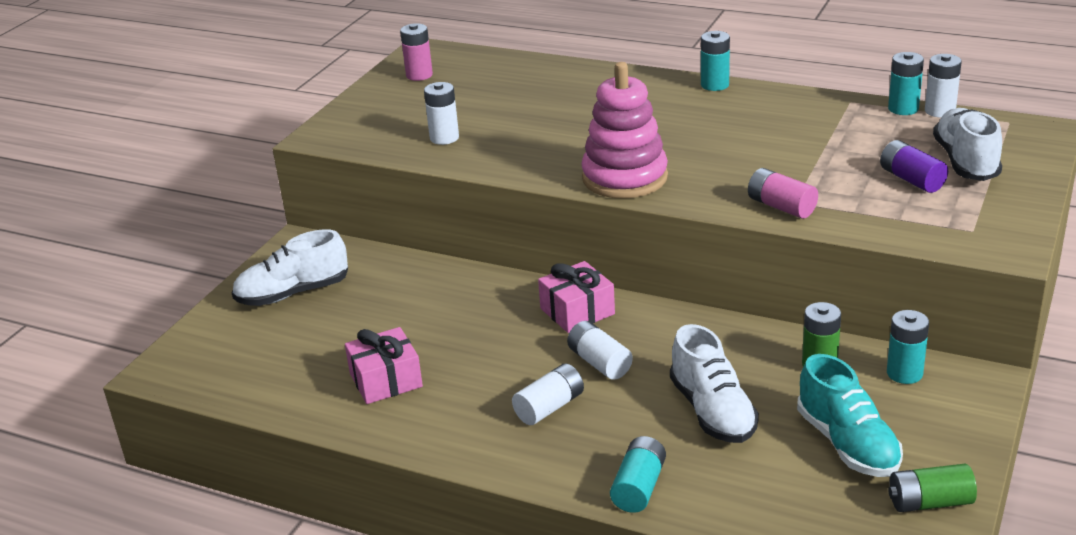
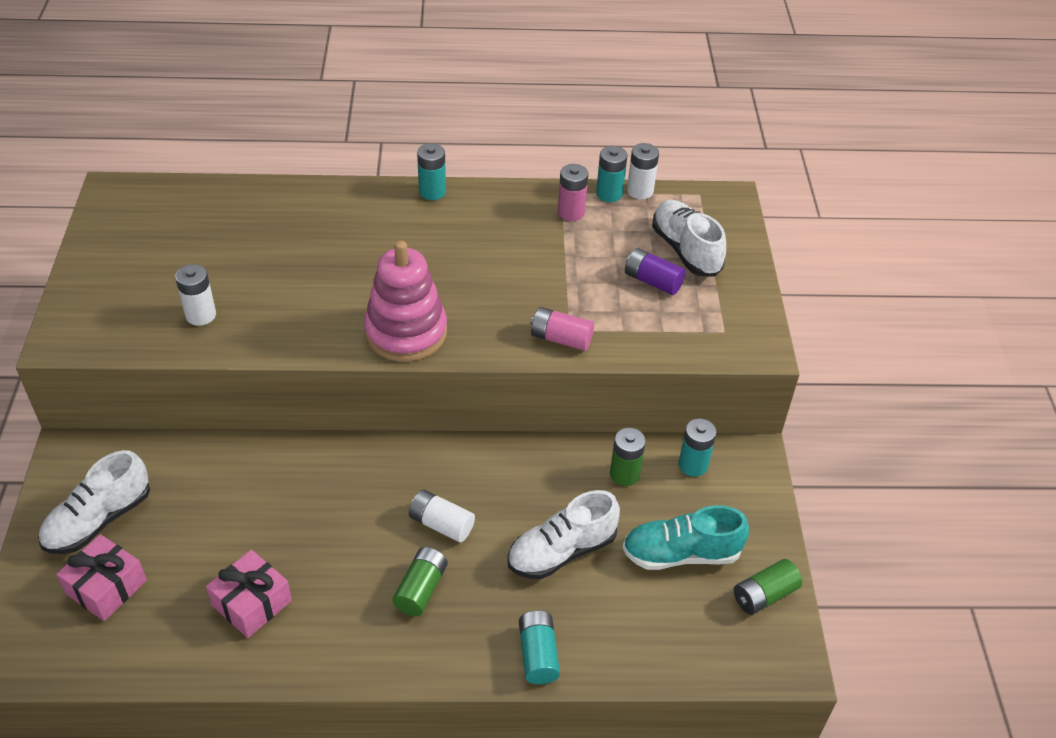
camera: 30 degrees left, 15 degrees up
pink battery [400,23,433,81] -> pink battery moved to [558,164,588,221]
white battery [512,364,584,425] -> green battery [392,547,448,616]
pink gift [538,261,615,333] -> pink gift moved to [56,534,147,621]
white shoe [670,324,759,443] -> white shoe turned 105 degrees clockwise [507,490,620,579]
turquoise shoe [797,354,903,477] -> turquoise shoe turned 135 degrees clockwise [622,505,749,570]

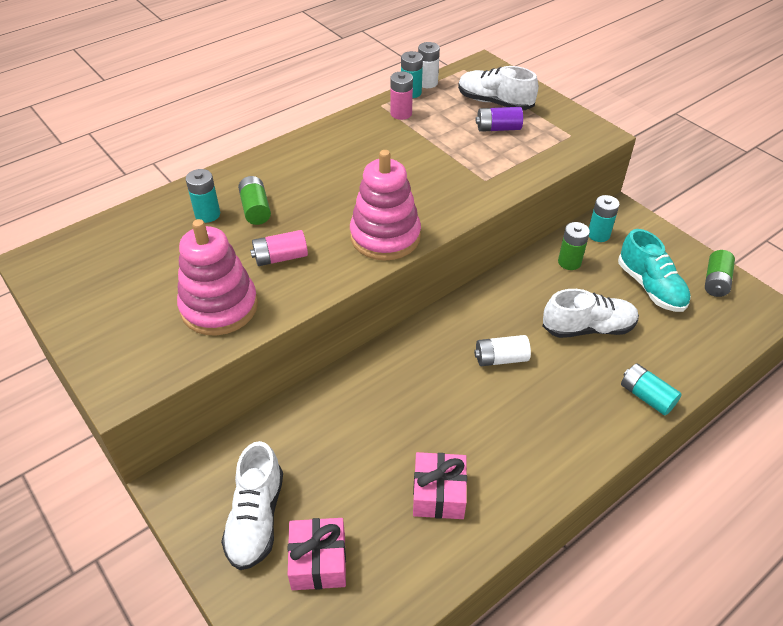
camera: 35 degrees left, 0 degrees up
white battery [175,264,216,326] -> pink stacking toy [177,219,258,336]
green battery [392,547,448,616] -> green battery moved to [238,176,271,225]
turquoise battery [417,143,446,200] -> turquoise battery moved to [186,169,220,223]
white shoe [507,490,620,579] -> white shoe turned 120 degrees counterclockwise [543,289,639,338]
pink battery [530,307,594,351] -> pink battery moved to [250,230,308,266]
turquoise shoe [622,505,749,570] -> turquoise shoe turned 75 degrees counterclockwise [618,229,691,312]

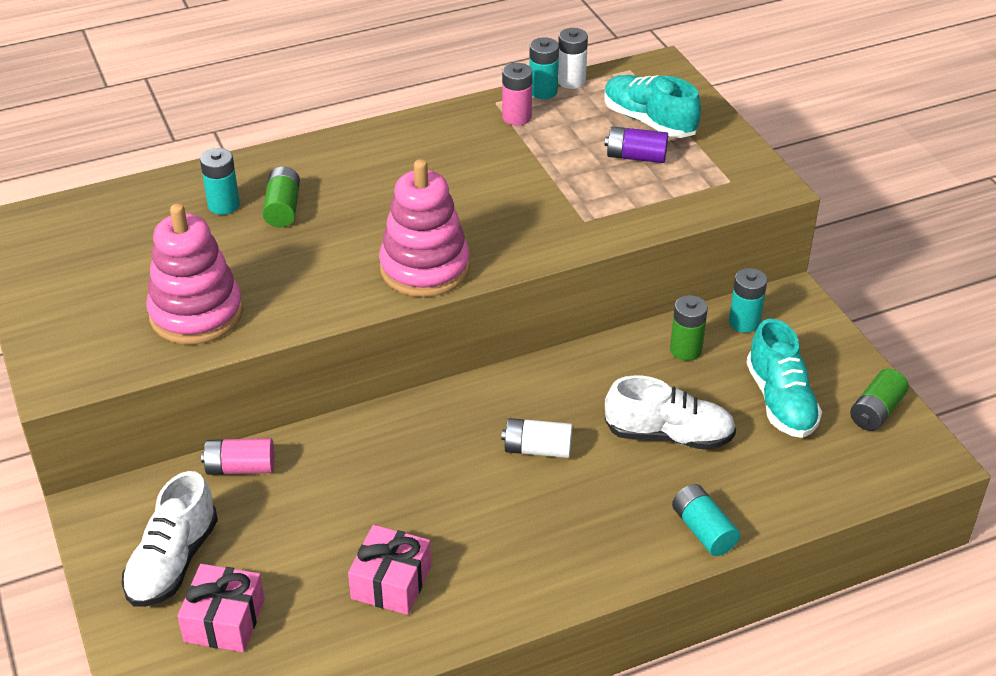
camera: 15 degrees right, 5 degrees down
pink battery [250,230,308,266] -> pink battery moved to [201,438,274,475]
white shoe [458,66,538,110] -> turquoise shoe [604,75,701,138]

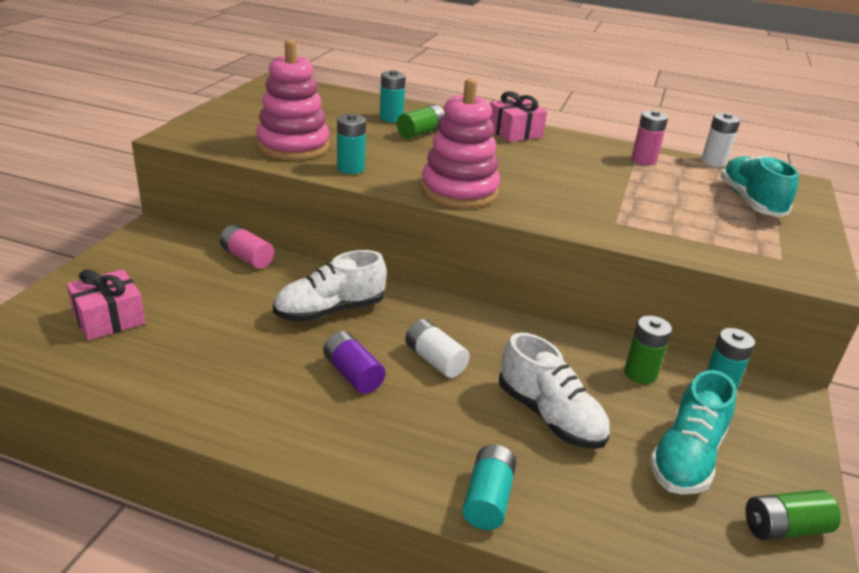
camera: 40 degrees right, 10 degrees down
white shoe [122,471,218,607] -> white shoe moved to [273,250,387,322]
pink gift [348,525,431,615] -> pink gift moved to [490,91,547,142]
turquoise battery [529,37,559,99] -> turquoise battery moved to [337,114,366,174]
purple battery [605,126,668,163] -> purple battery moved to [323,331,385,394]

